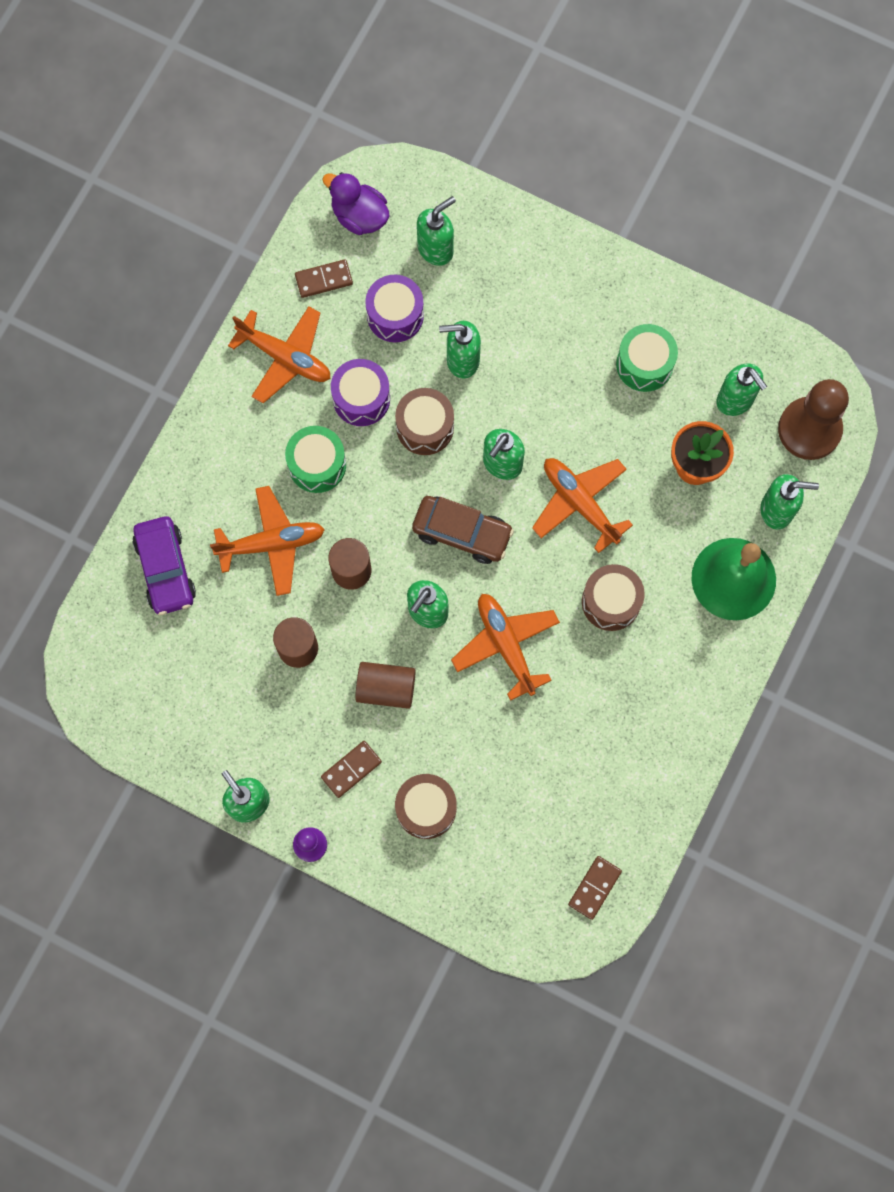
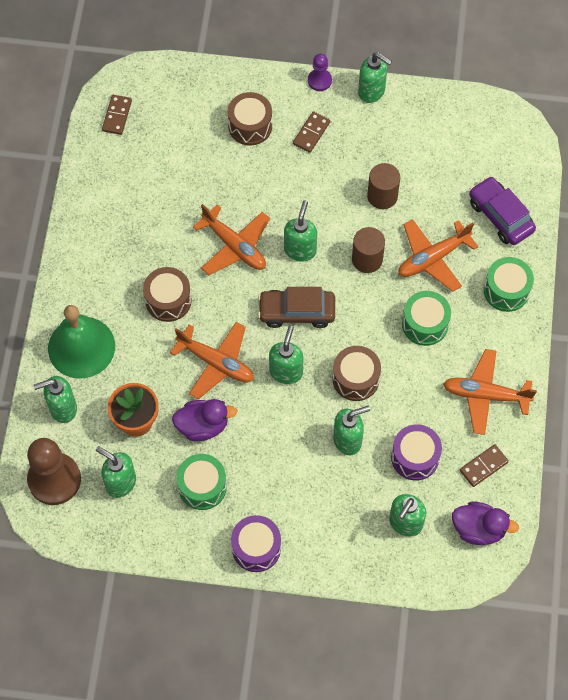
camera: 160 degrees right, 10 degrees down
purple drum [331,359,390,426] -> purple drum moved to [231,515,281,572]
brown cylinder [355,662,416,709] -> none
none -> purple duck [172,399,237,441]
none -> green drum [484,257,534,312]

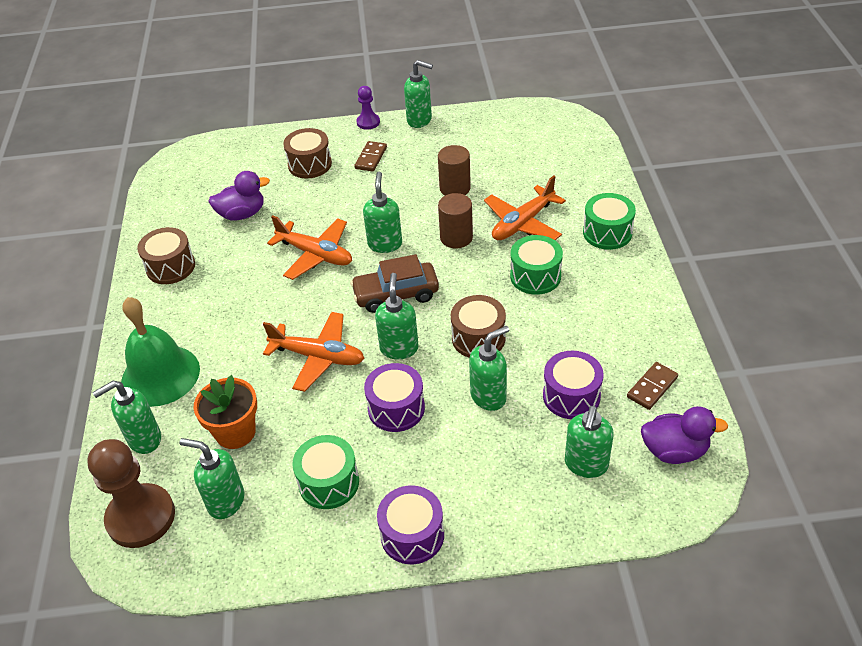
camera: 10 degrees left, 20 degrees down
brown domino [102,95,132,135] -> none
brown drum [143,267,192,322] -> brown drum moved to [137,227,195,284]
purple duck [172,399,237,441] -> purple duck moved to [208,171,270,220]
orange plane [443,349,537,435] -> none
purple car [469,176,536,245] -> none
none -> purple drum [364,363,425,432]

